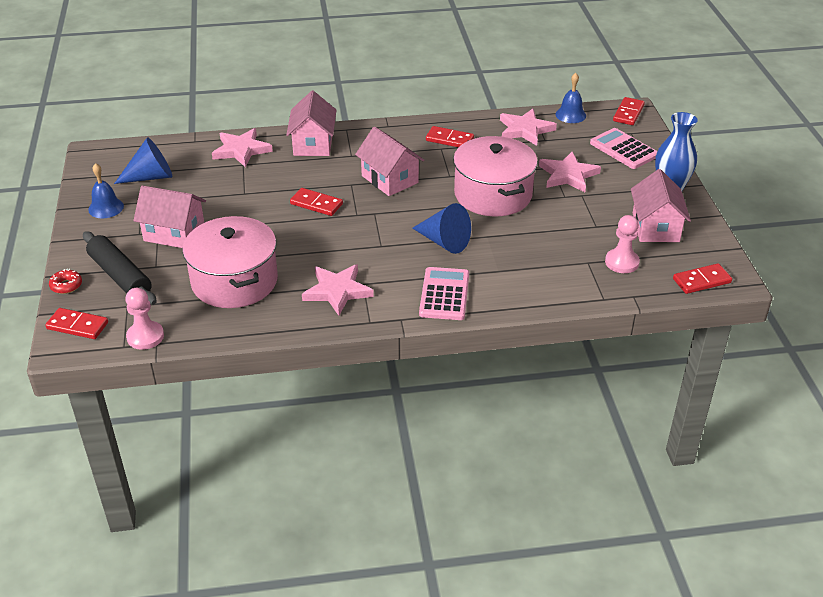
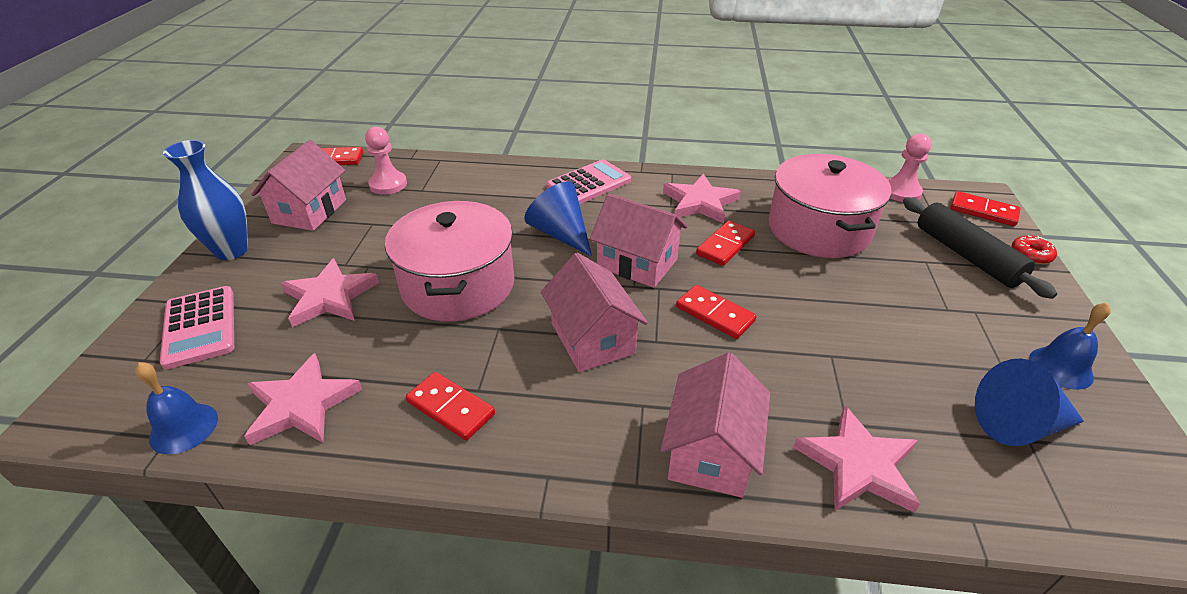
camera: 165 degrees left, 0 degrees up
pink house [133,186,206,248] -> pink house moved to [590,194,688,288]
pink calculator [419,267,469,320] -> pink calculator turned 150 degrees counterclockwise [546,159,631,204]
red domino [613,97,645,125] -> red domino moved to [696,221,755,266]

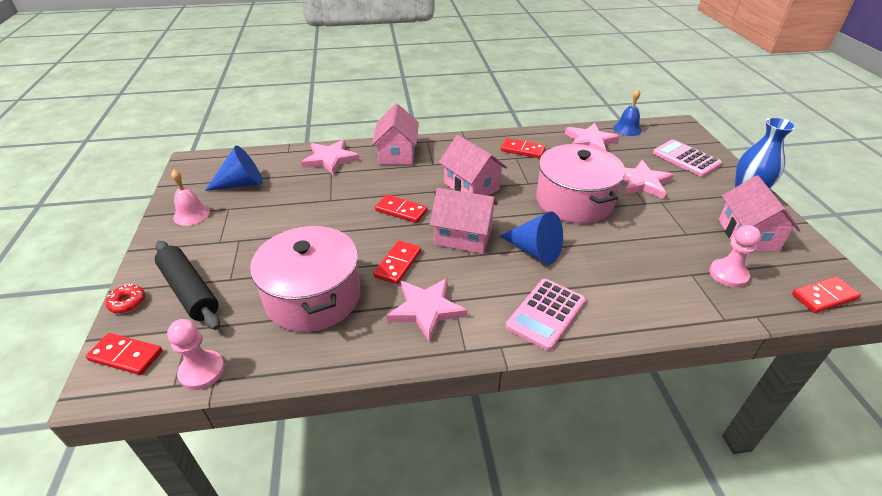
camera: 165 degrees right, 0 degrees up
blue bell [1029,302,1111,390] -> pink bell [171,170,210,226]

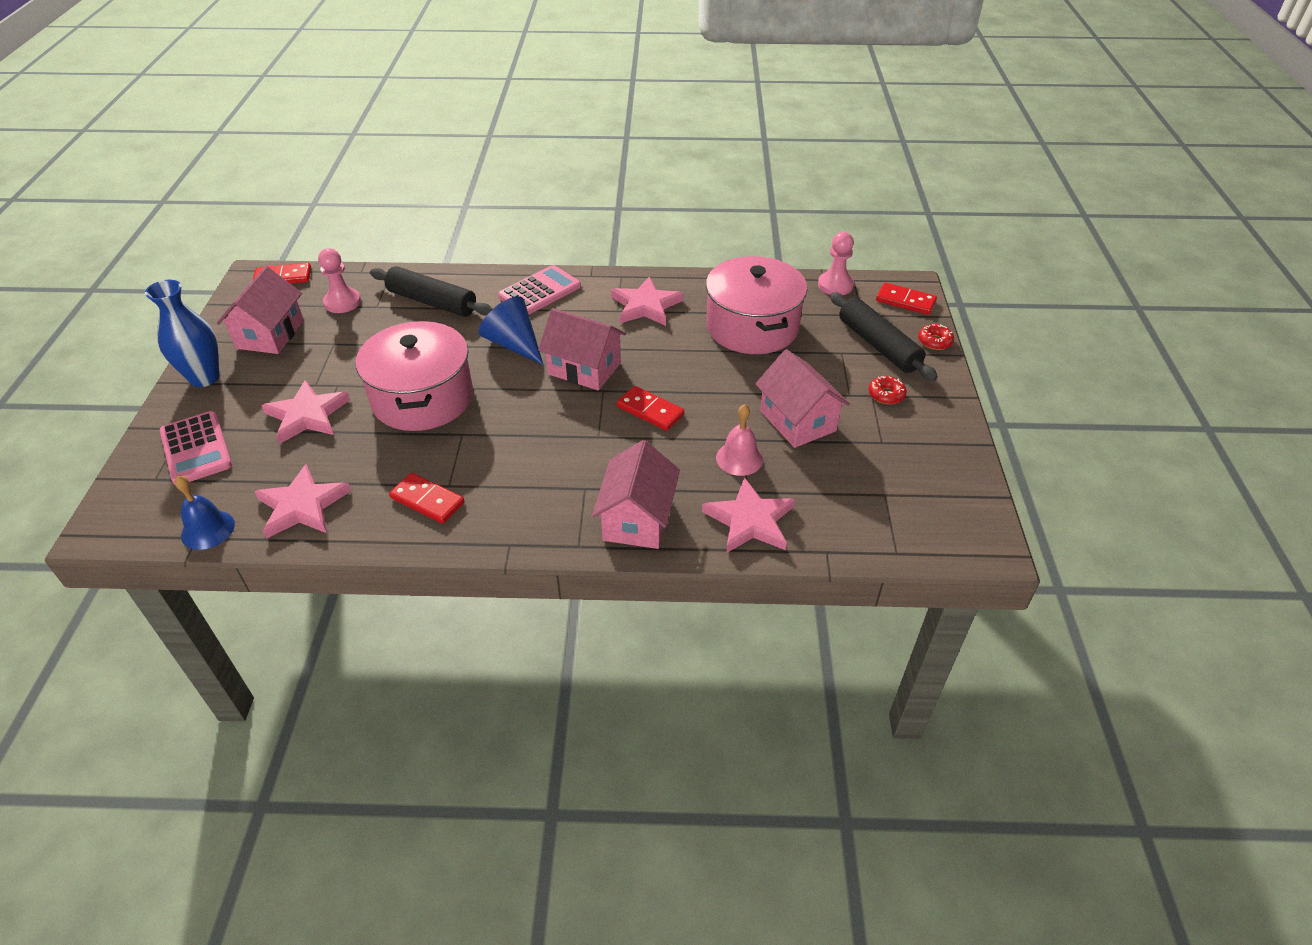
camera: 170 degrees left, 5 degrees up
pink bell [171,170,210,226] -> pink bell moved to [716,404,763,476]
blue cone [205,145,263,191] -> none
red domino [373,241,421,284] -> none
pink house [439,135,507,196] -> pink house moved to [755,349,850,448]
none -> black rolling pin [370,266,492,317]
none -> red donut [868,376,907,404]

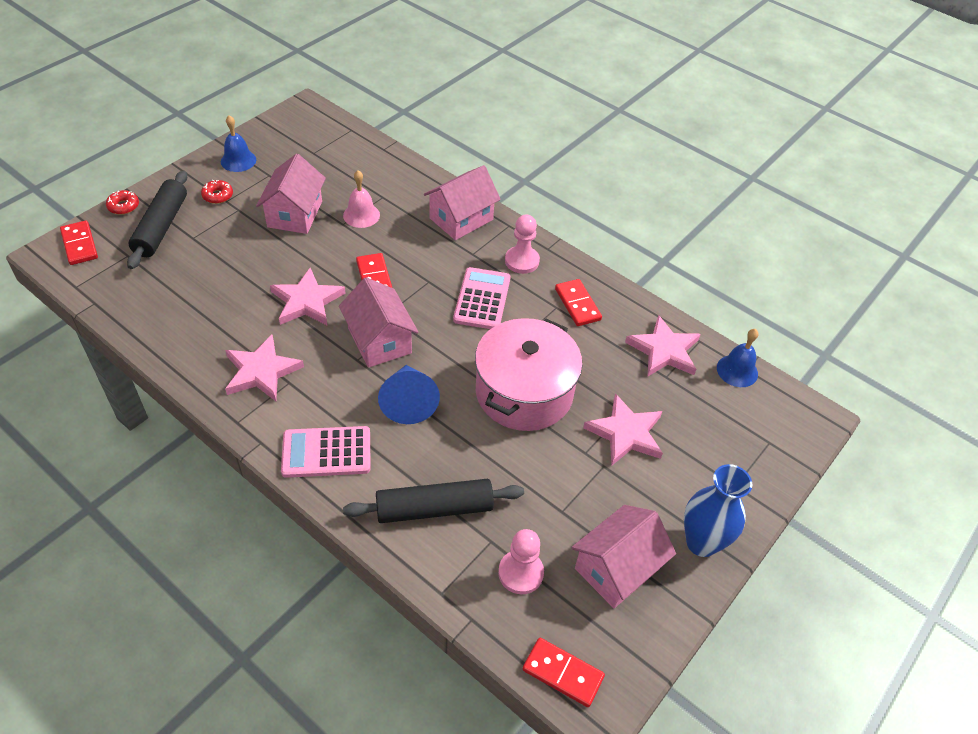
camera: 145 degrees left, 5 degrees up
pink calculator [160,411,232,485] -> pink calculator moved to [453,267,511,329]
black rolling pin [370,266,492,317] -> black rolling pin turned 75 degrees counterclockwise [343,479,524,523]
pink star [702,477,795,553] -> pink star moved to [270,268,346,325]
pink pot [706,256,807,354] -> none
pink pawn [818,232,854,295] -> pink pawn moved to [505,215,540,274]
none -> blue bell [221,115,256,172]

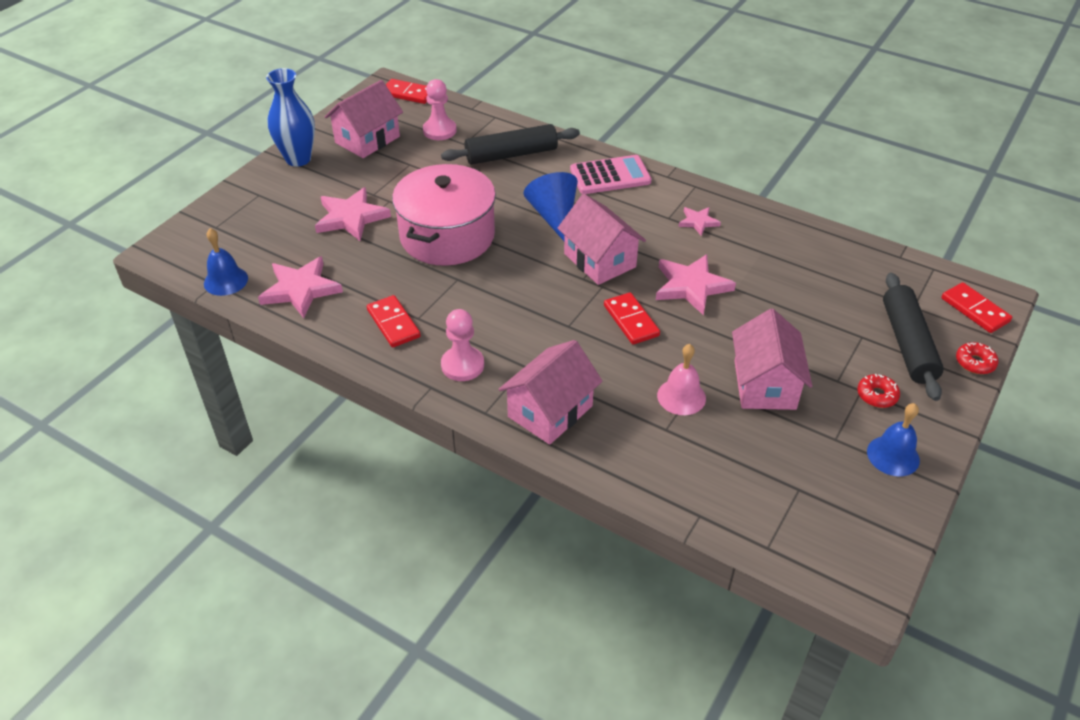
camera: 175 degrees right, 5 degrees down
pink star [225,335,304,401] -> pink star [679,207,721,236], size x0.55
pink calculator [453,267,511,329] -> none

